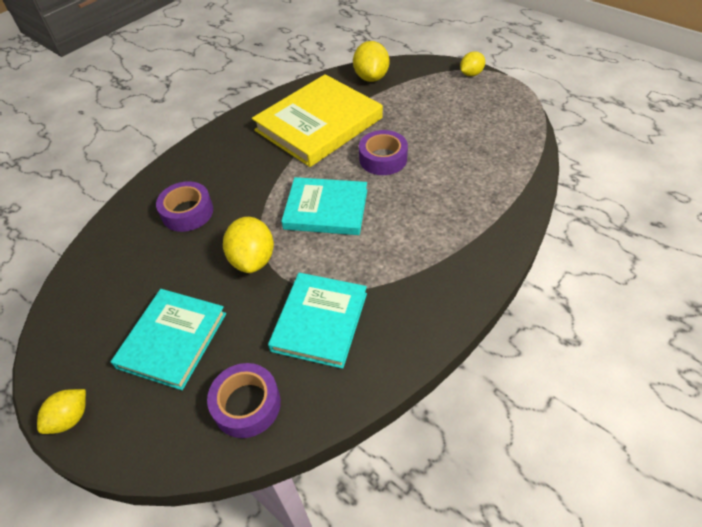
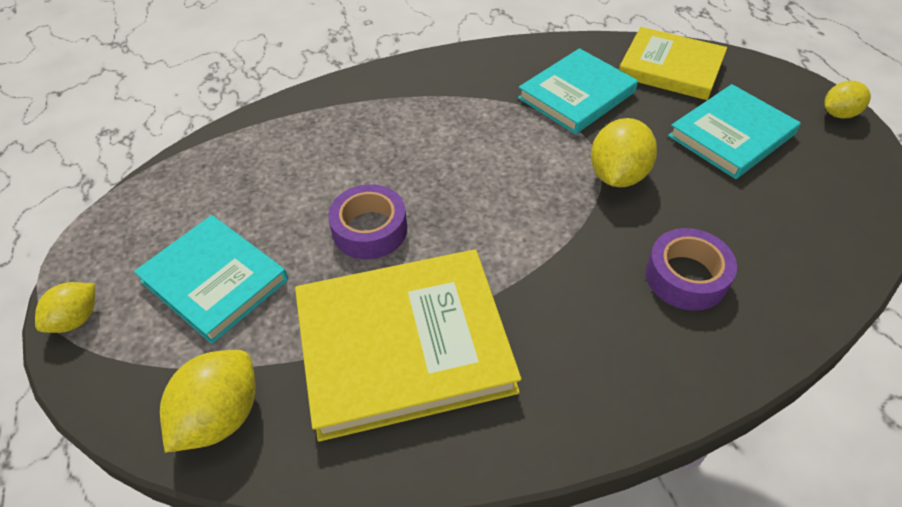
camera: 150 degrees left, 0 degrees up
purple tape [207,363,281,438] -> yellow book [619,27,727,100]
turquoise book [281,177,367,235] -> turquoise book moved to [134,215,288,344]
yellow lemon [460,51,485,76] -> yellow lemon turned 45 degrees counterclockwise [35,282,95,333]

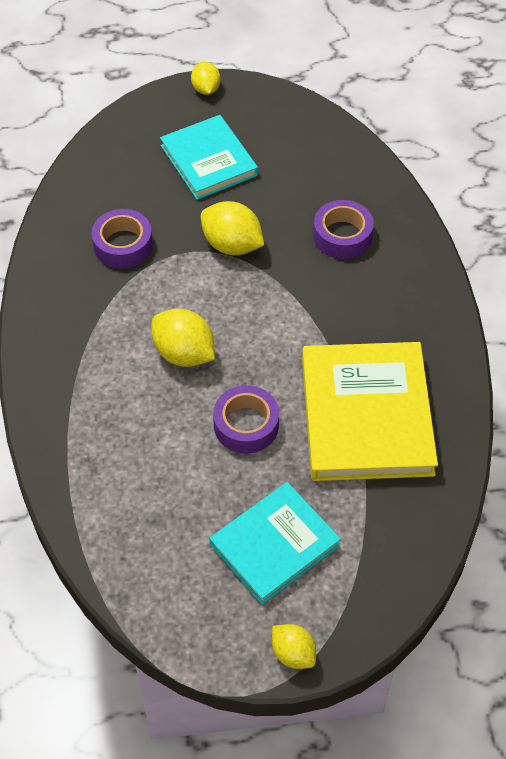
camera: 80 degrees left, 5 degrees up
yellow lemon [160,350,256,453] -> yellow lemon moved to [152,309,215,367]
turquoise book [518,48,638,134] -> purple tape [91,209,153,268]
yellow book [619,27,727,100] -> none

